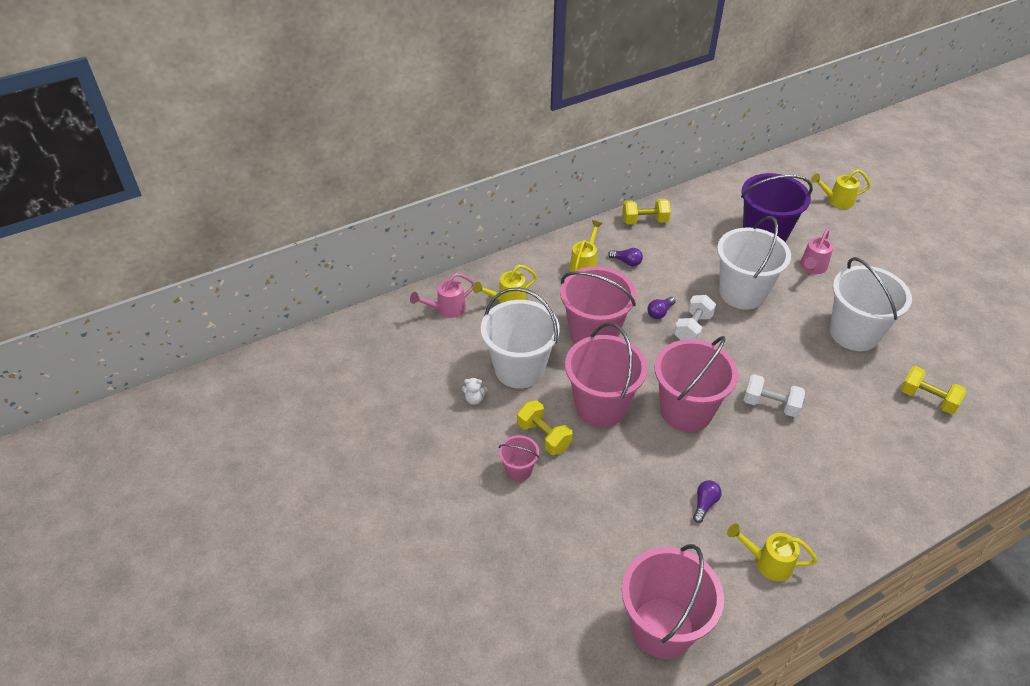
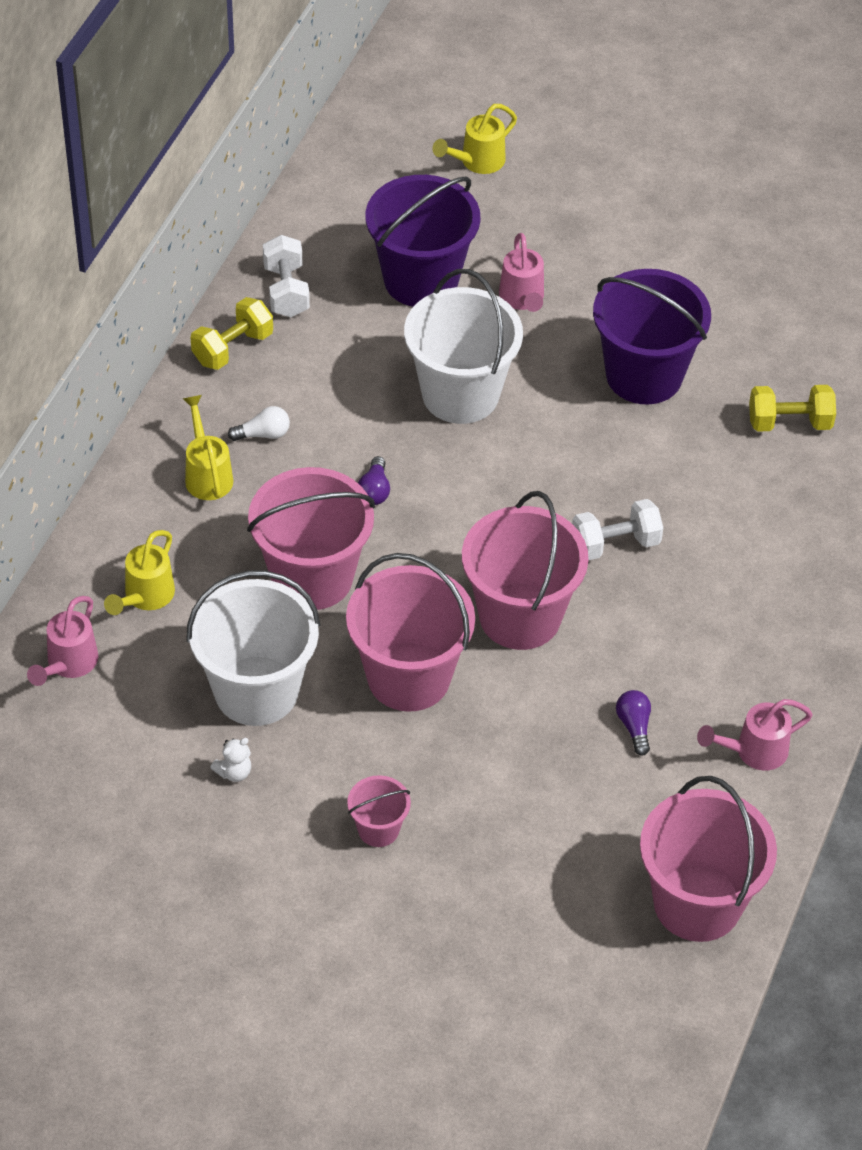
camera: 40 degrees left, 5 degrees up
yellow dumbbell [517,400,573,455] -> none
purple light bulb [608,248,643,267] -> white light bulb [228,406,290,441]
white dumbbell [674,295,716,340] -> white dumbbell moved to [263,235,310,317]
yellow watering can [727,524,818,581] -> pink watering can [697,699,813,771]
white bucket [830,257,912,351] -> purple bucket [593,269,711,405]

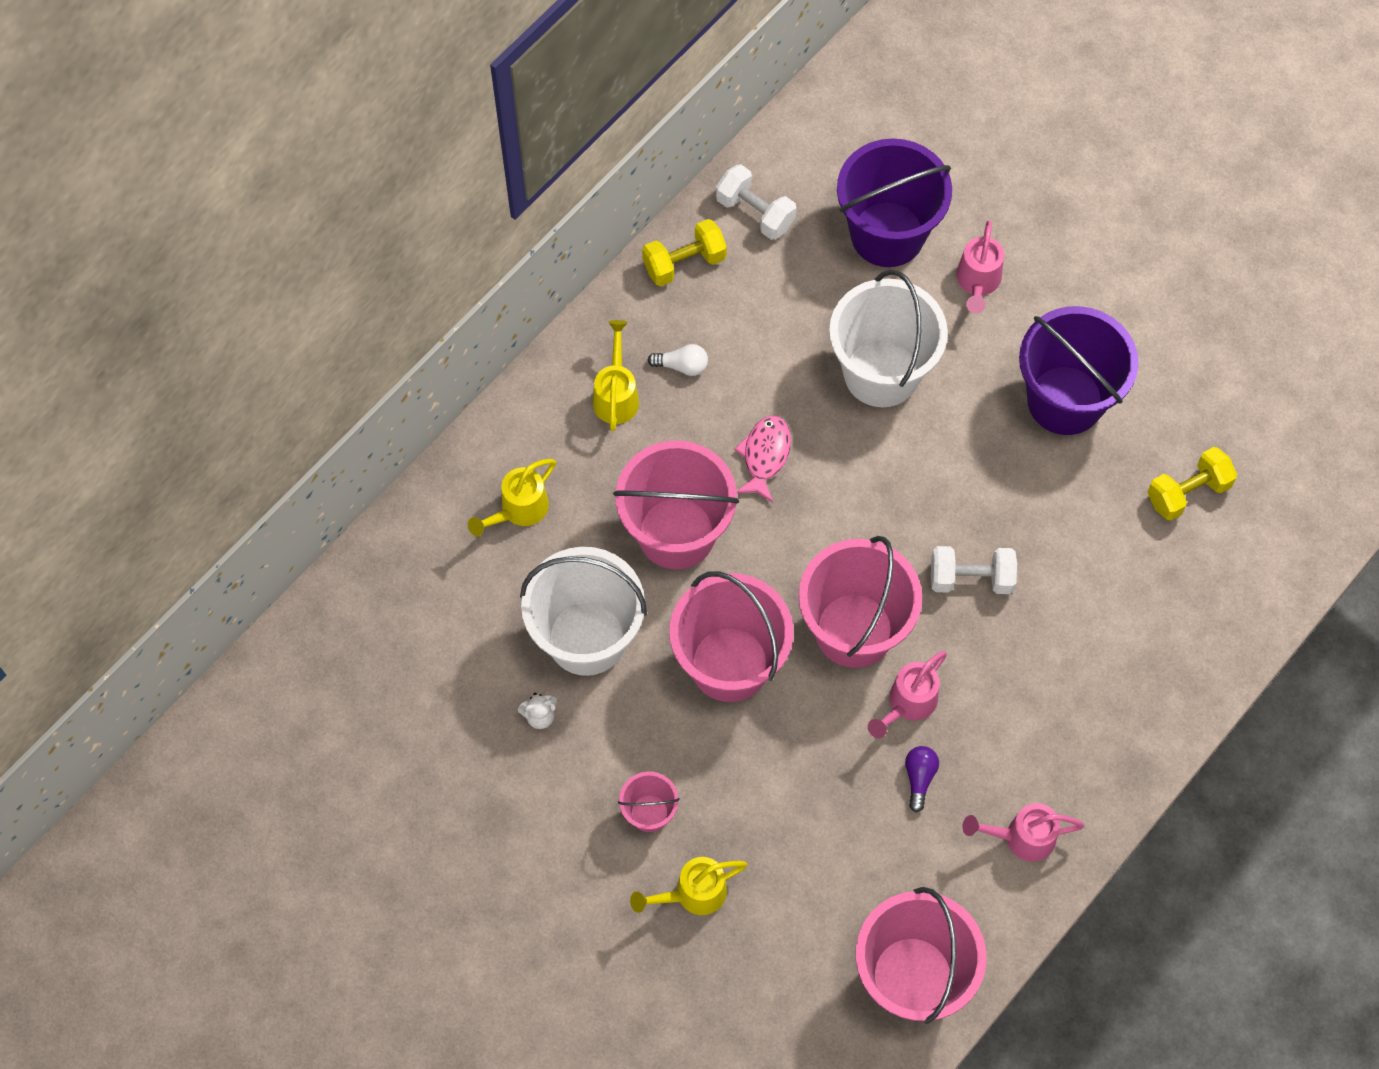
camera: 20 degrees right, 15 degrees up
pink watering can [27,596,98,686] -> pink watering can moved to [868,651,947,738]
white dumbbell [263,235,310,317] -> white dumbbell turned 60 degrees counterclockwise [716,164,797,240]
purple light bulb [358,456,390,505] -> pink fish [734,416,791,503]
yellow watering can [433,104,517,174] -> yellow watering can moved to [630,857,747,915]
yellow dumbbell [749,385,836,432] -> yellow dumbbell turned 45 degrees counterclockwise [1147,447,1237,521]

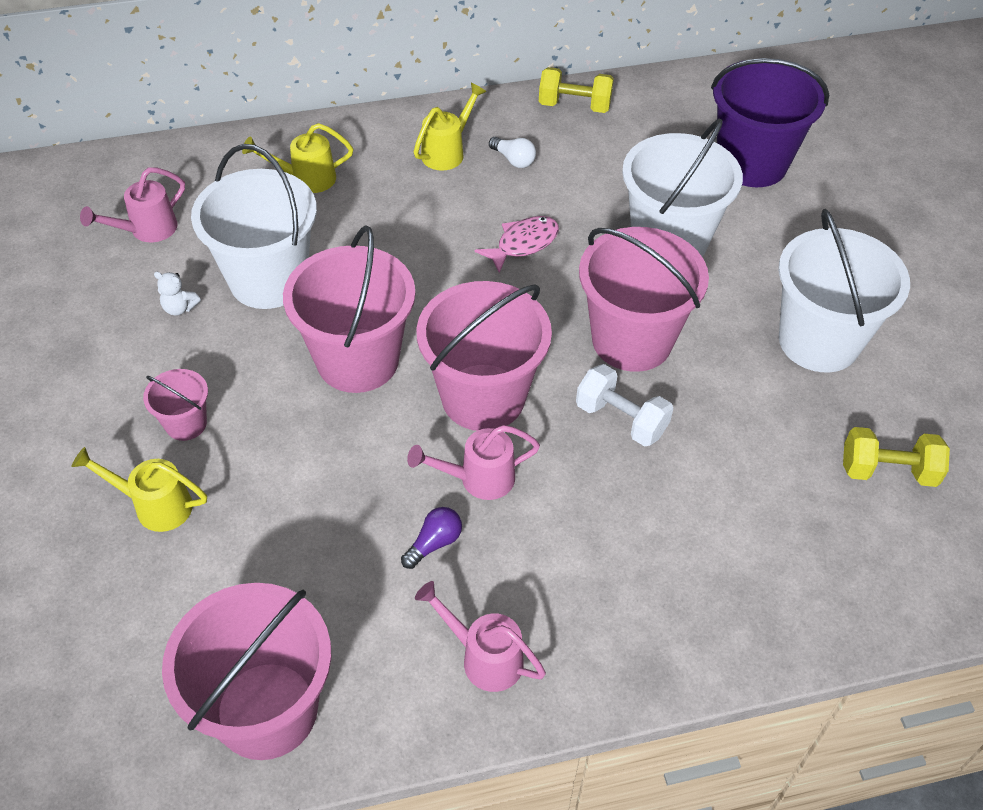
camera: 35 degrees right, 15 degrees down
pink bucket [613,440,739,569] -> pink bucket moved to [579,227,709,372]
white dumbbell [716,164,797,240] -> none
pink watering can [957,221,1004,314] -> pink watering can moved to [80,167,185,242]
purple bucket [1019,306,1139,435] -> white bucket [778,209,910,372]

